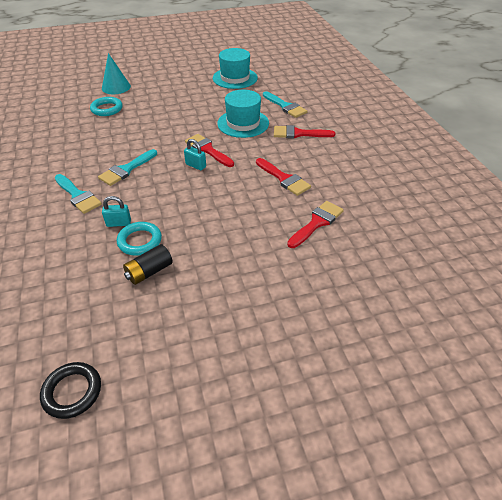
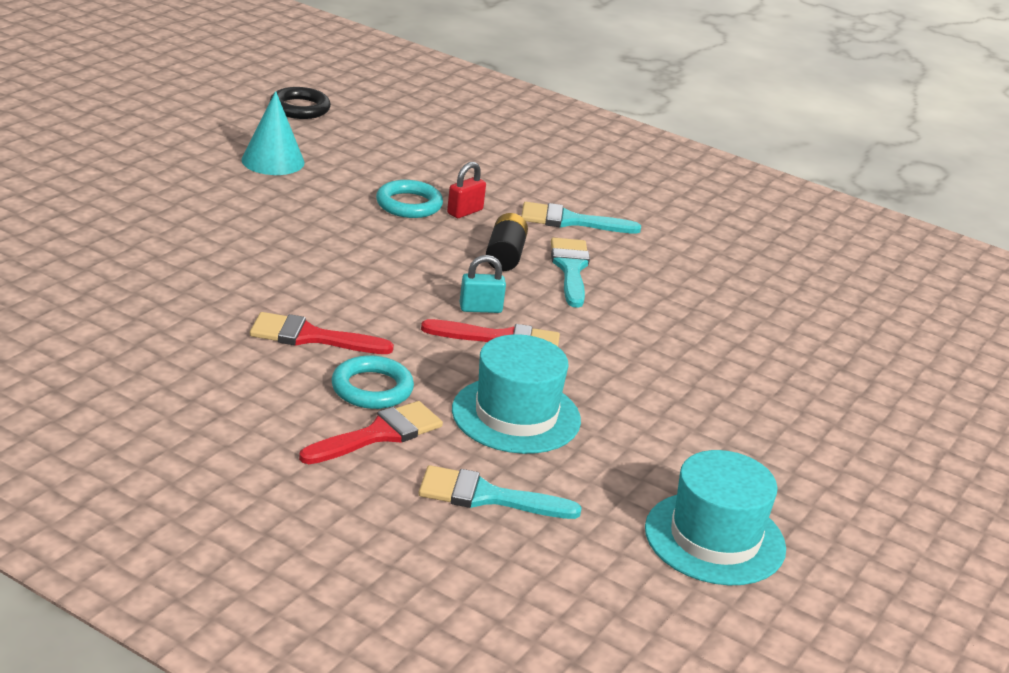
camera: 135 degrees right, 15 degrees down
turquoise ring [90,97,123,116] -> turquoise ring moved to [331,355,414,409]
turquoise cone [102,53,131,94] -> turquoise cone moved to [241,91,305,175]
turquoise padlock [102,196,131,227] -> red padlock [447,162,486,218]
black battery [123,244,173,285] -> black battery moved to [486,213,528,271]
red brush [287,201,344,248] -> none

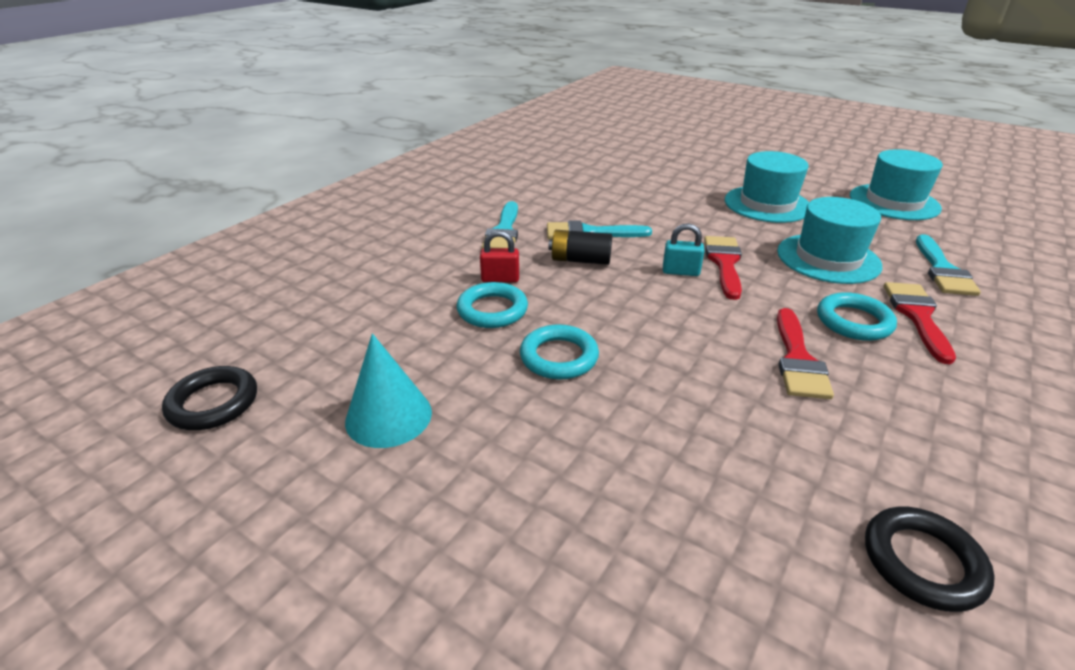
camera: 85 degrees left, 5 degrees up
red brush [299,401,443,464] -> red brush turned 45 degrees clockwise [884,282,956,364]
red padlock [447,162,486,218] -> red padlock turned 45 degrees counterclockwise [480,230,519,283]
turquoise padlock [460,255,506,313] -> turquoise padlock turned 75 degrees counterclockwise [663,223,704,276]
none -> turquoise ring [520,324,599,379]
none -> turquoise hat [725,151,809,223]
none -> black ring [865,507,995,612]

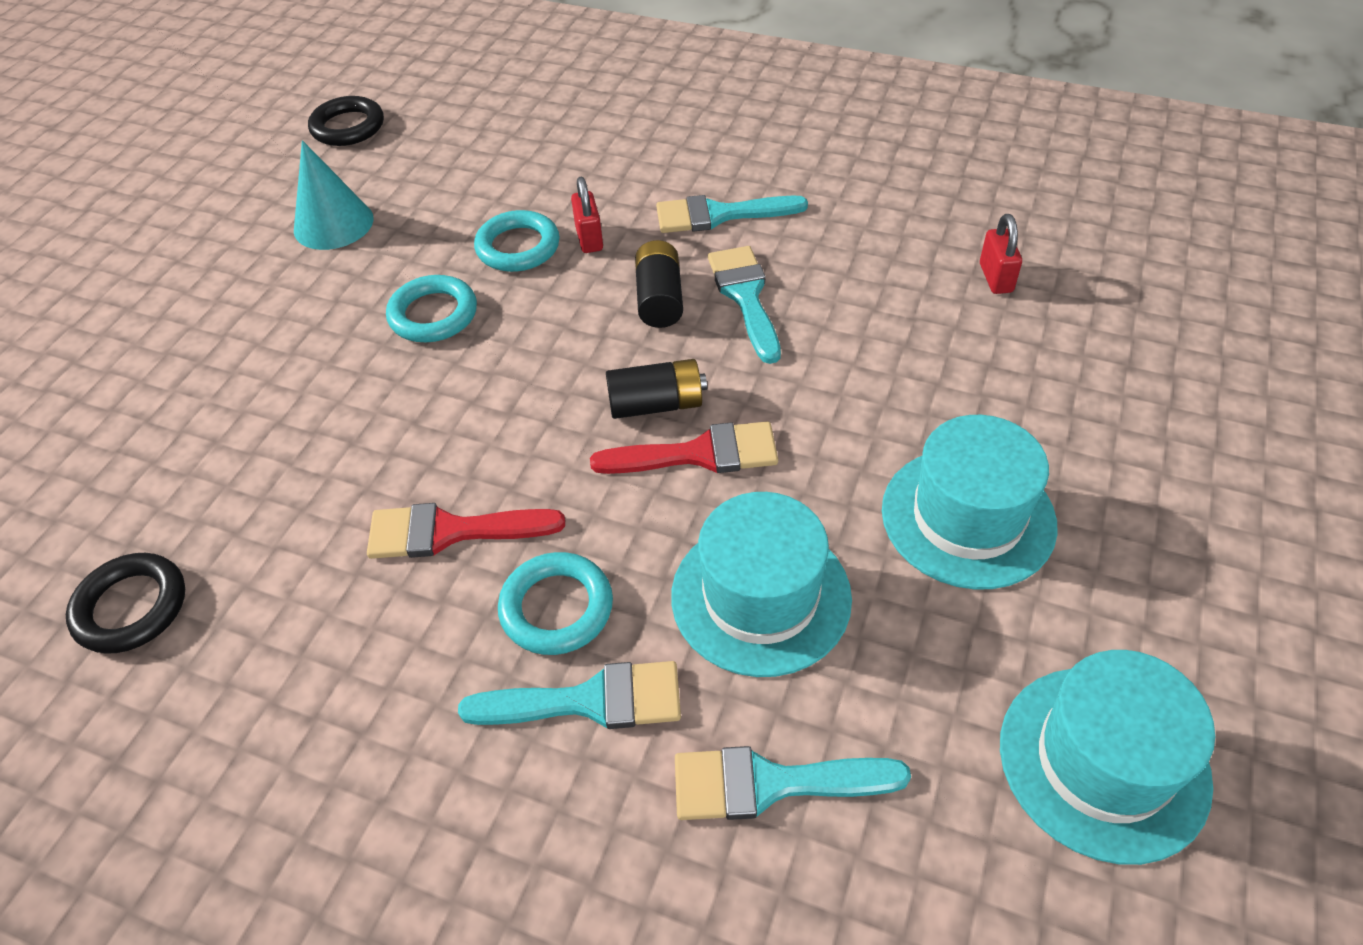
camera: 80 degrees right, 15 degrees up
turquoise padlock [663,223,704,276] -> black battery [606,359,707,419]
red brush [884,282,956,364] -> turquoise brush [458,661,681,729]
none -> red padlock [980,214,1022,294]

